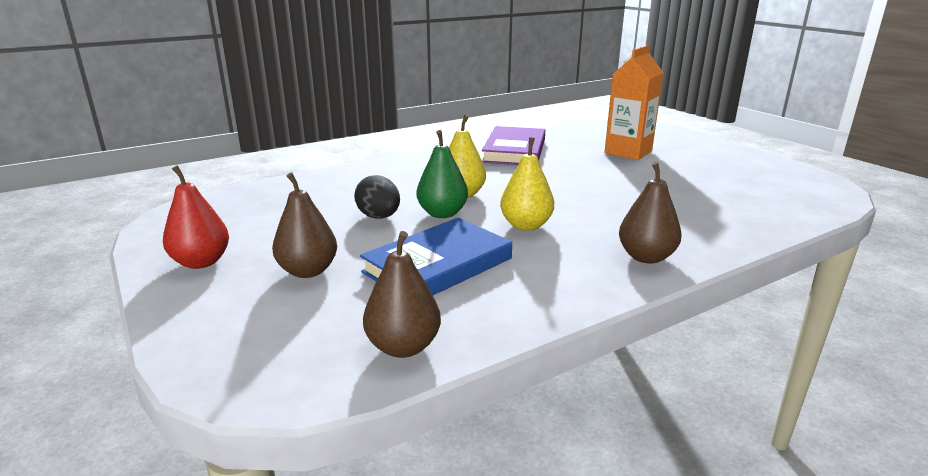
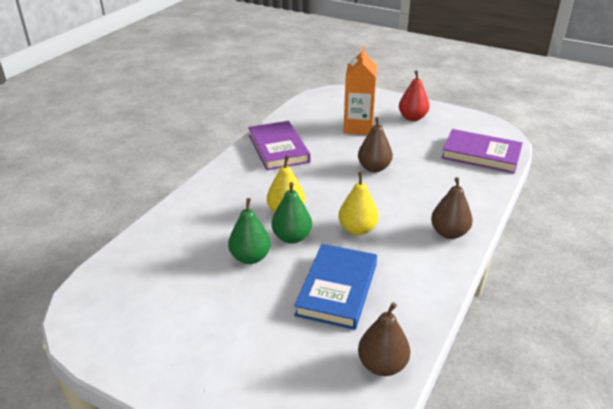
camera: 30 degrees left, 10 degrees up
red pear [163,165,229,269] -> red pear moved to [399,70,429,121]
brown pear [272,172,337,278] -> brown pear moved to [358,117,393,172]
black egg [354,175,400,219] -> green pear [228,198,271,264]
none -> purple book [441,129,523,173]

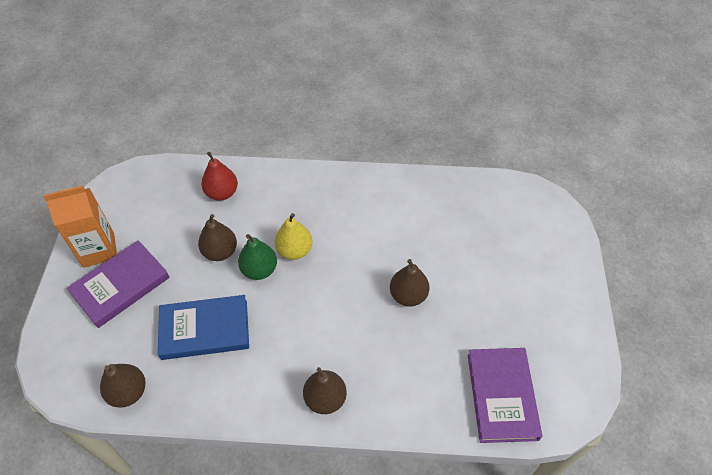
camera: 65 degrees right, 20 degrees up
green pear [228,198,271,264] -> brown pear [198,214,237,261]
purple book [248,121,310,170] -> purple book moved to [67,240,170,328]
yellow pear [339,172,379,235] -> none
orange carton [343,46,377,135] -> orange carton moved to [43,186,117,268]
red pear [399,70,429,121] -> red pear moved to [201,152,238,201]

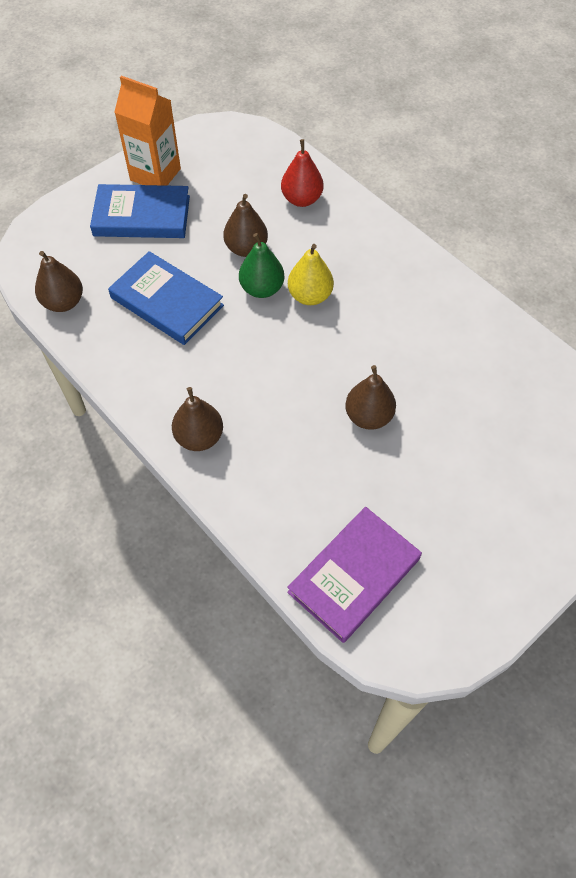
camera: 45 degrees right, 5 degrees up
purple book [67,240,170,328] -> blue book [90,184,190,238]

